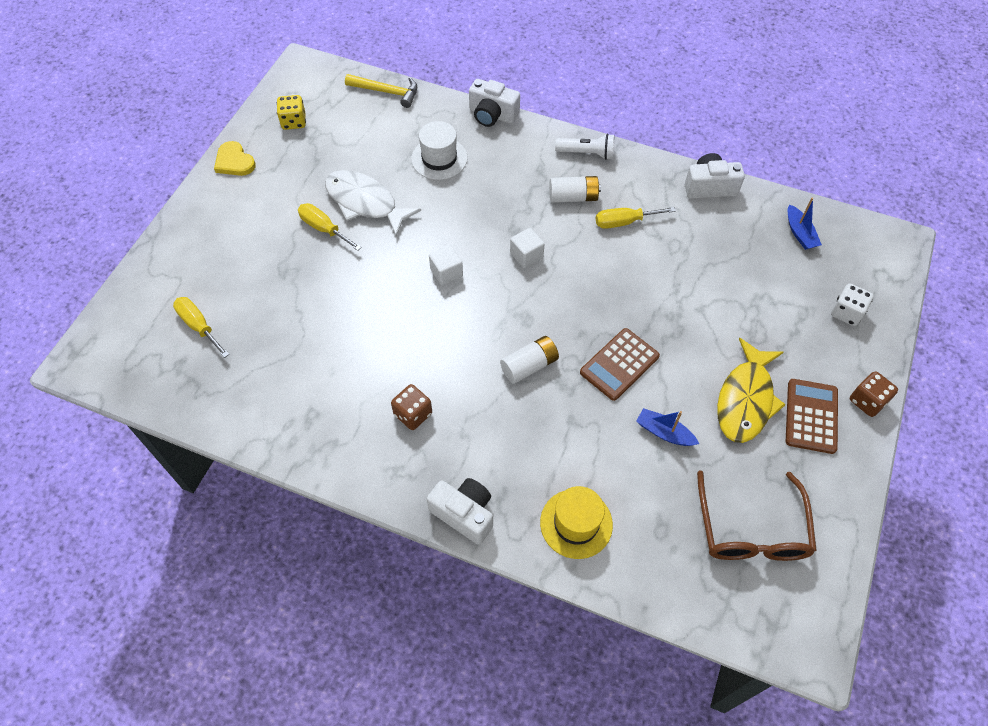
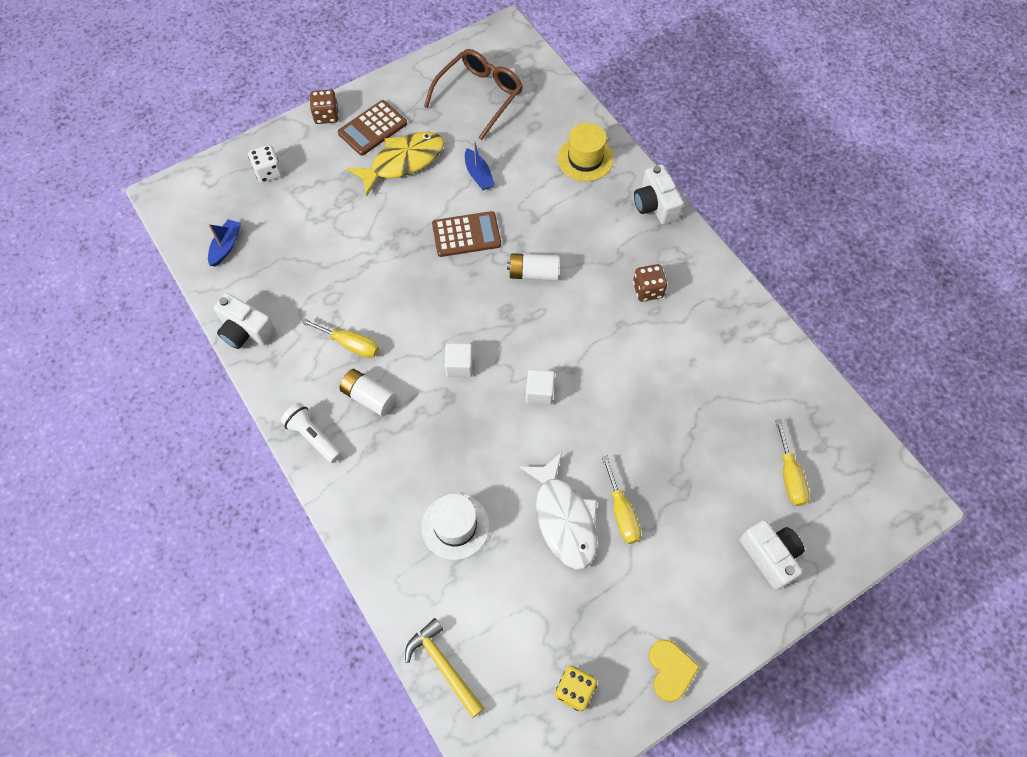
camera: 145 degrees left, 5 degrees up
white camera [469,79,520,127] -> white camera moved to [740,520,805,590]

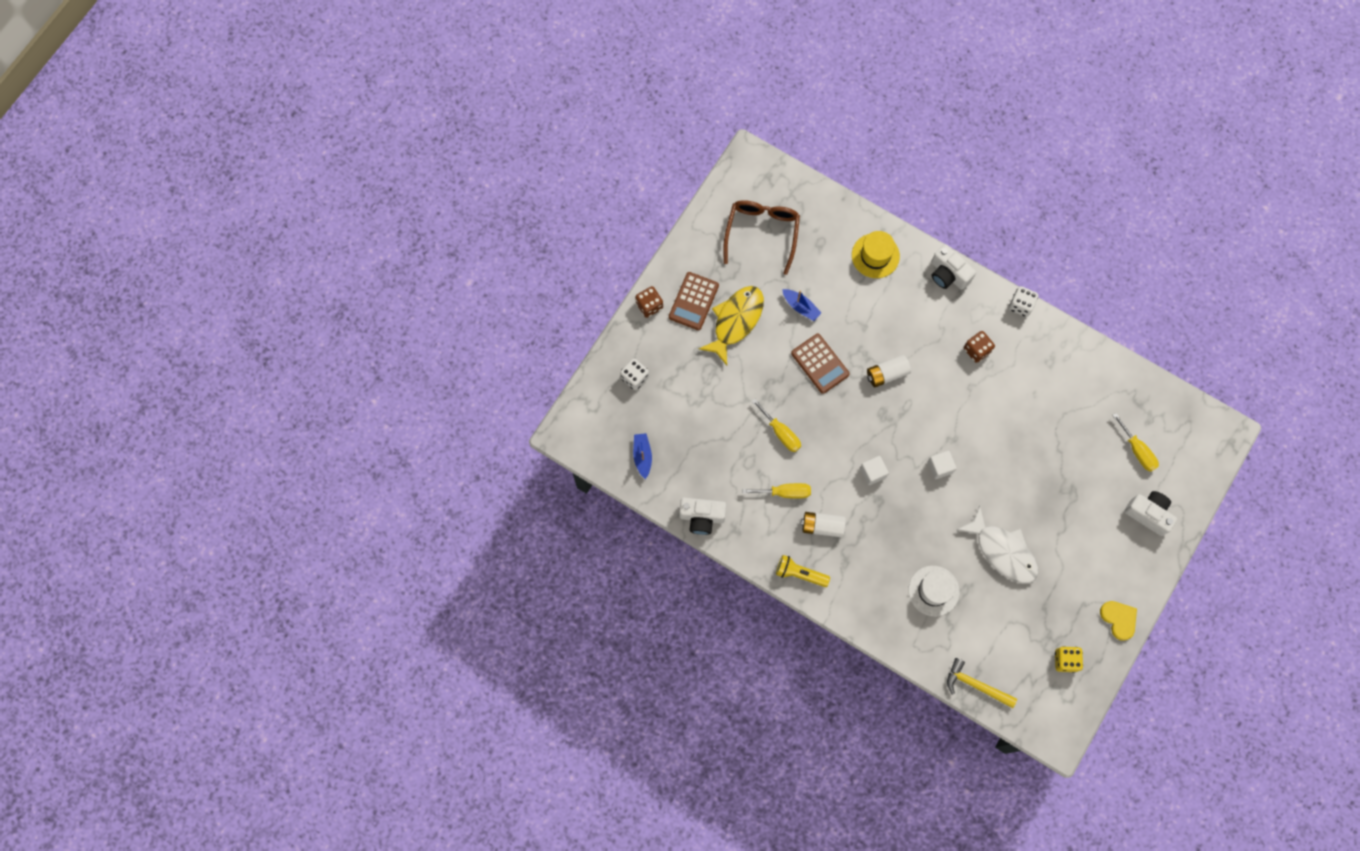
camera: 25 degrees left, 10 degrees up
white flashlight [281,403,342,463] -> yellow flashlight [776,555,830,587]
brown calculator [432,211,501,257] -> brown calculator turned 90 degrees clockwise [791,334,850,394]
yellow screwdriver [602,456,641,544] -> yellow screwdriver moved to [752,399,801,452]
none -> white dice [1009,286,1038,317]

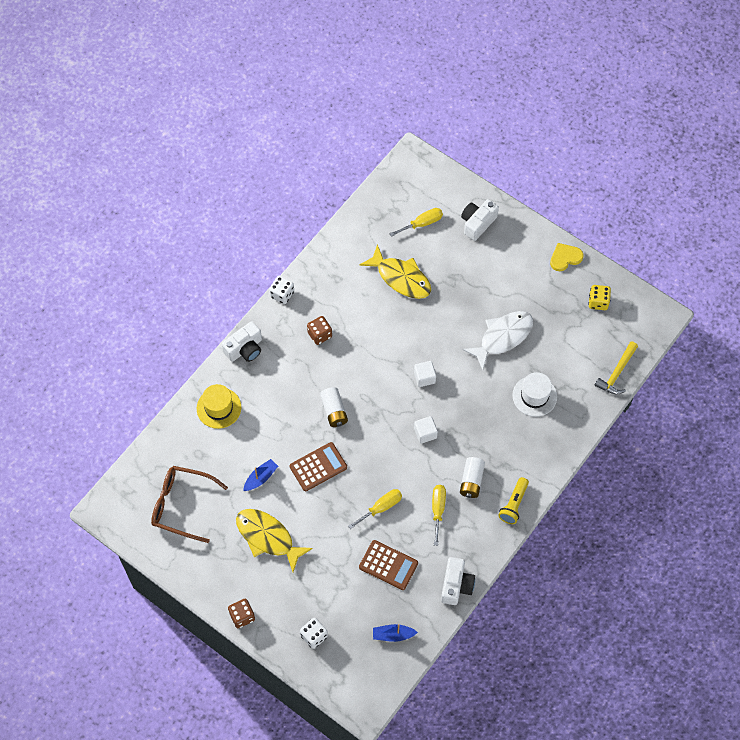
camera: 85 degrees left, 10 degrees down
brown calculator [669,272,719,330] -> brown calculator moved to [359,540,418,590]
none -> yellow fish [359,244,431,299]

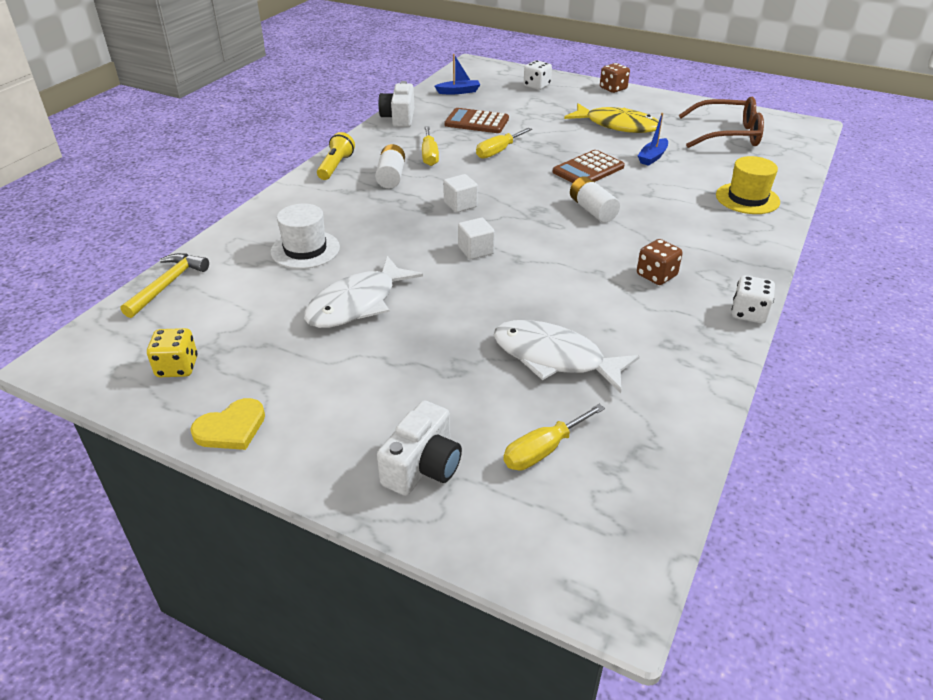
camera: 170 degrees right, 25 degrees down
white camera [222,321,262,362] -> none
yellow fish [359,244,431,299] -> white fish [494,320,640,393]

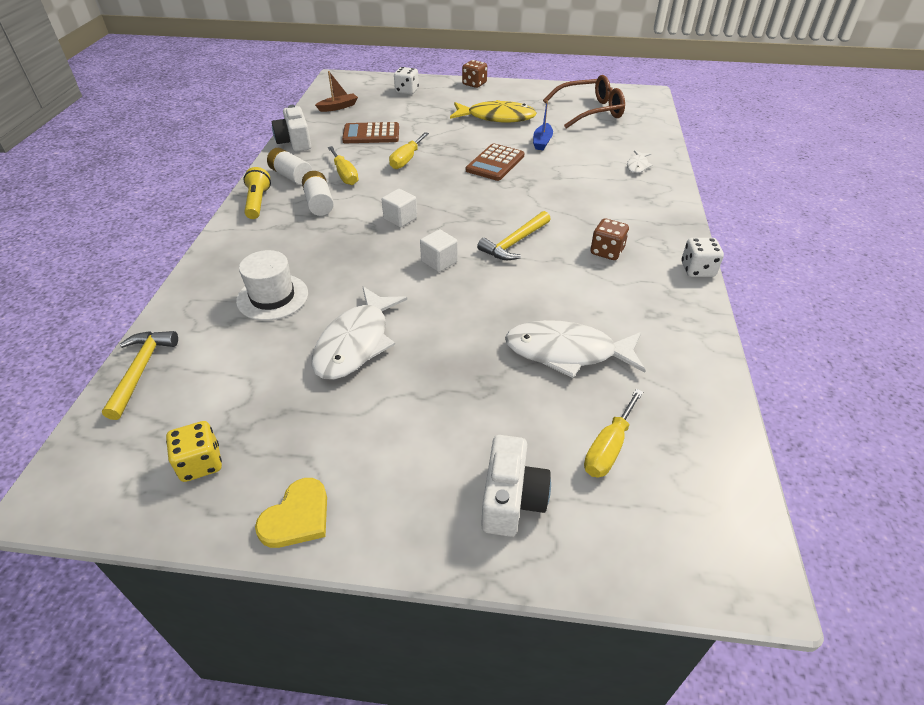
camera: 20 degrees left, 5 degrees up
blue boat [434,54,480,94] -> brown boat [315,71,358,112]
white battery [570,176,620,222] -> white battery moved to [267,148,312,185]
yellow hat [716,156,780,214] -> white fish [627,150,653,173]
none -> yellow hammer [477,211,551,260]

